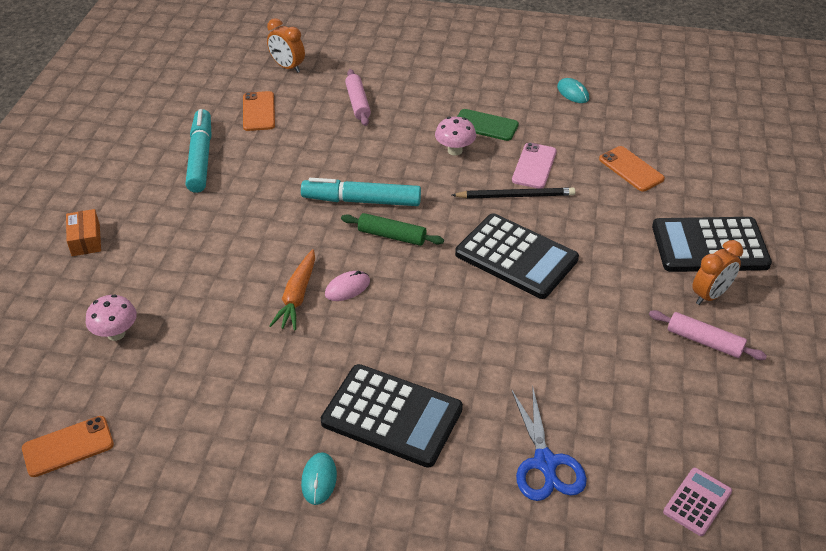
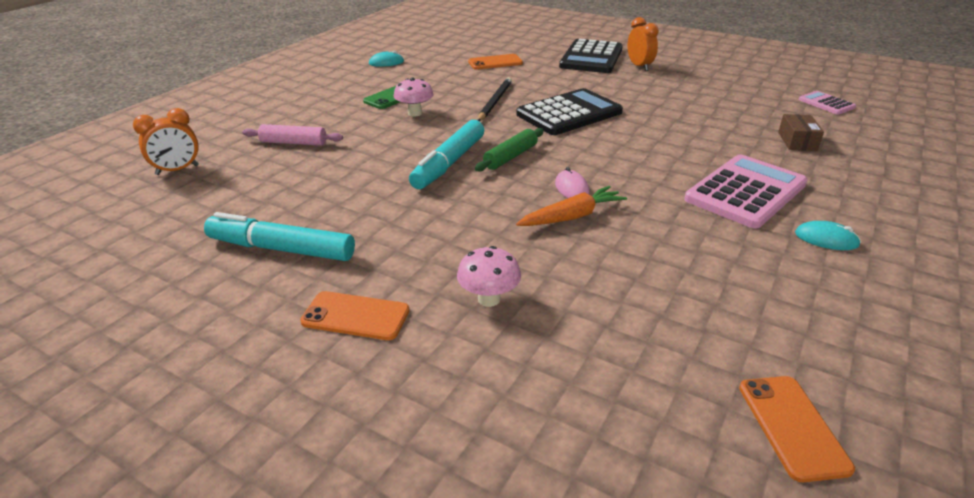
camera: 70 degrees left, 10 degrees down
orange box [66,209,101,256] -> none
pink mushroom [86,295,137,341] -> pink mushroom moved to [457,246,521,307]
orange phone [243,91,275,131] -> orange phone moved to [300,291,409,340]
orange carrot [269,249,315,331] -> orange carrot turned 60 degrees counterclockwise [516,186,627,226]
black calculator [321,364,463,468] -> pink calculator [684,154,808,229]
blue scissors [511,385,587,501] -> brown box [778,114,824,151]
pink phone [512,143,557,189] -> none
pink rolling pin [649,310,767,360] -> none

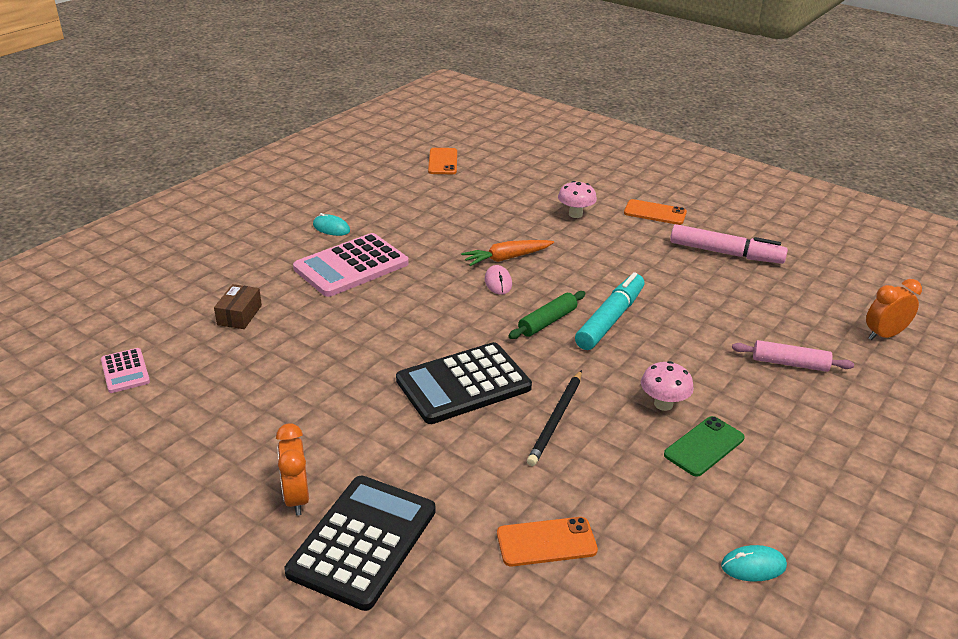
camera: 175 degrees left, 0 degrees up
turquoise marker [204,212,355,261] -> pink marker [670,224,788,264]

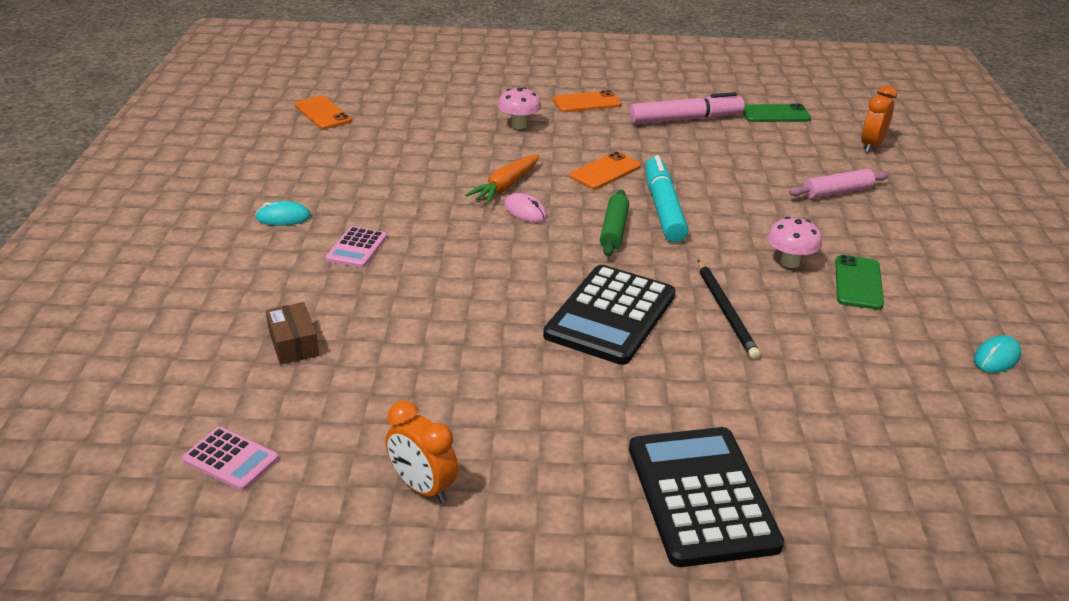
camera: 35 degrees left, 0 degrees up
orange clock [276,423,309,516] -> orange clock moved to [386,400,458,503]
pink calculator [293,233,409,297] -> pink calculator [325,226,387,268], size x0.50
orange phone [497,517,598,567] -> orange phone moved to [569,152,641,189]
none -> green phone [743,104,811,122]

